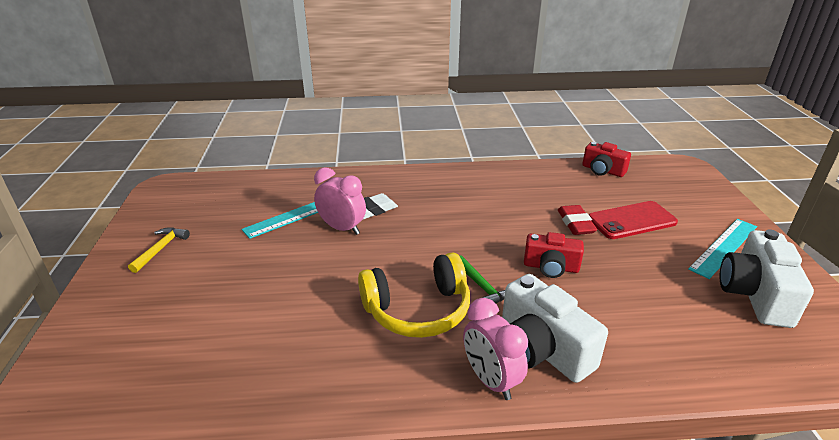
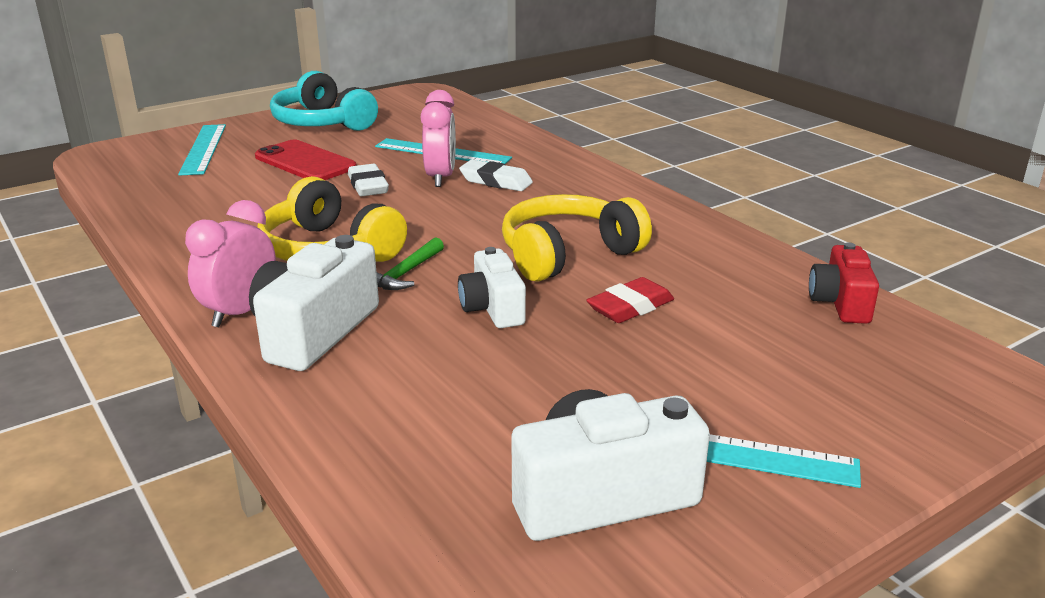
camera: 60 degrees right, 5 degrees down
yellow hammer [128,227,190,273] -> turquoise headphones [270,71,378,131]
red camera [524,232,584,278] -> white camera [458,247,526,328]
red phone [589,201,678,239] -> red phone moved to [255,140,357,180]
none -> turquoise ruler [178,124,226,176]
none -> white eraser [348,164,389,196]
none -> yellow headphones [502,194,652,282]

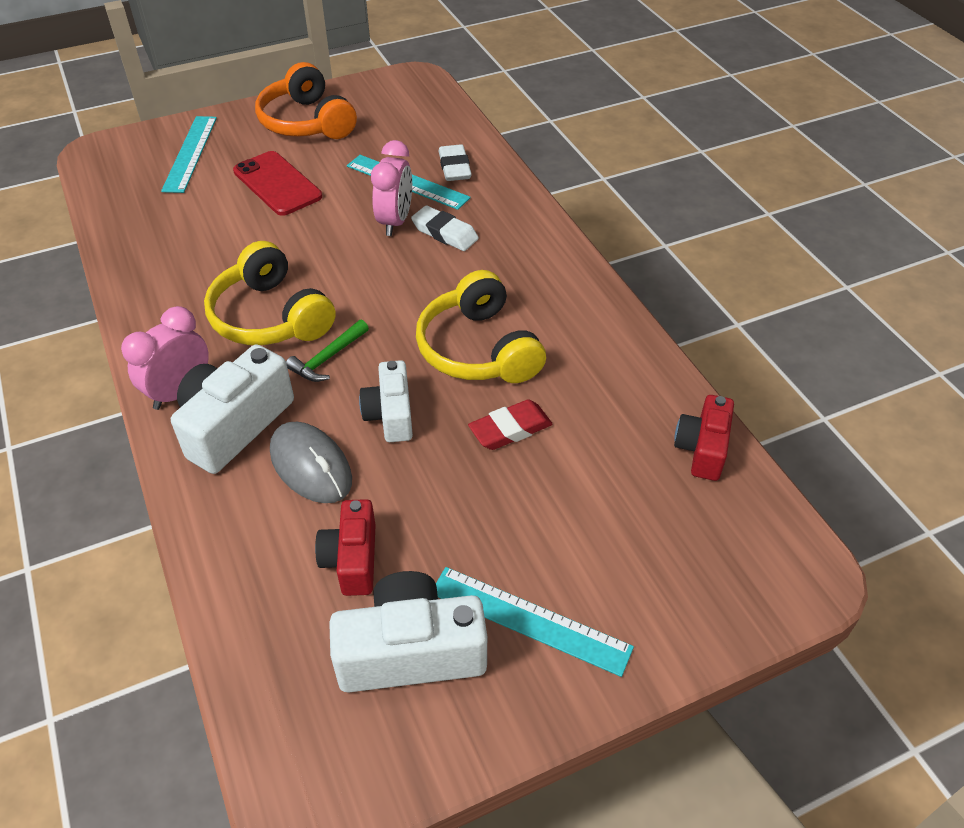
camera: 10 degrees right, 20 degrees up
turquoise headphones [270,71,378,131] -> orange headphones [255,62,357,139]
white eraser [348,164,389,196] -> white eraser moved to [438,144,472,181]
yellow headphones [502,194,652,282] -> yellow headphones turned 90 degrees counterclockwise [416,270,546,383]
none -> grey mouse [270,422,352,503]
none -> red camera [315,499,376,596]

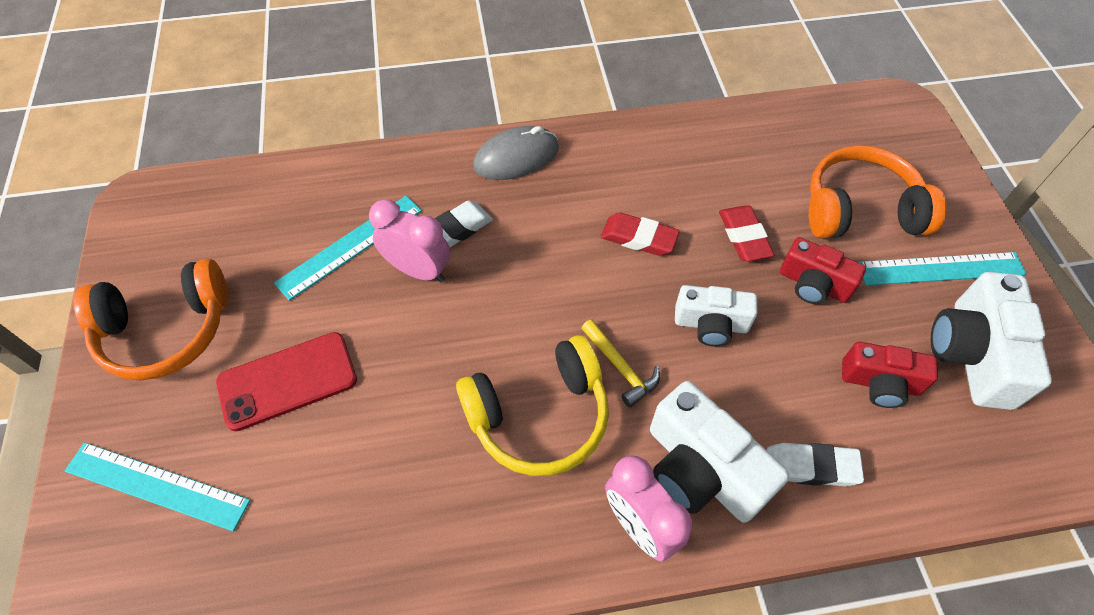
camera: 75 degrees left, 10 degrees up
grey mouse [270,422,352,503] -> grey mouse moved to [473,126,559,180]
green hammer [286,320,369,382] -> yellow hammer [581,319,660,407]
yellow headphones [416,270,546,383] -> red eraser [601,212,680,256]
turquoise ruler [436,567,634,677] -> turquoise ruler turned 45 degrees clockwise [859,252,1027,285]
white eraser [438,144,472,181] -> white eraser moved to [767,443,864,486]
red camera [674,395,734,481] -> red camera moved to [780,237,866,304]
none -> orange headphones [809,145,947,238]

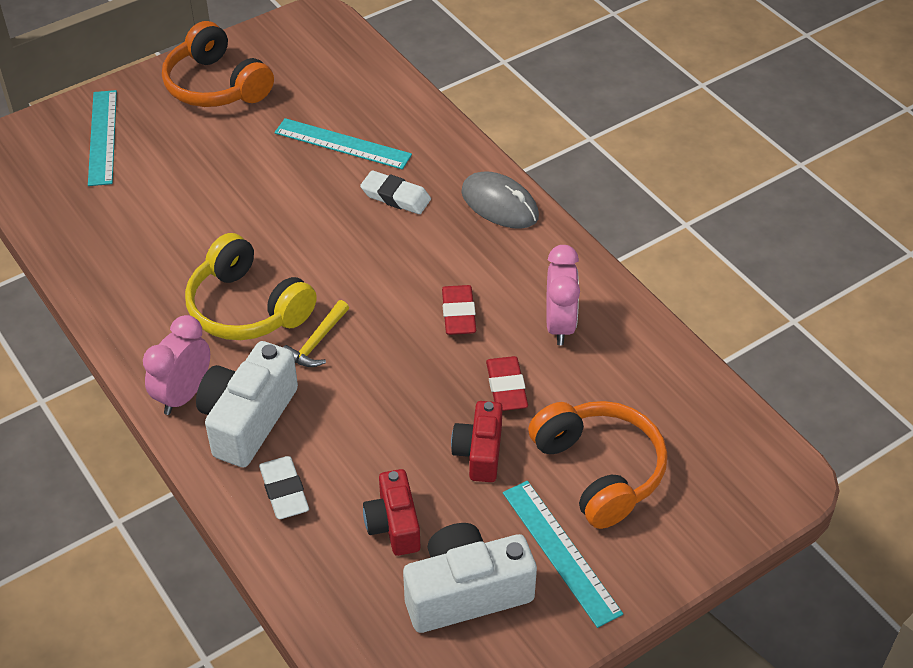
camera: 65 degrees right, 10 degrees down
red phone [216,332,357,431] -> none
pink clock [369,199,450,282] -> pink clock moved to [546,245,580,346]
white camera [675,285,757,346] -> none
red eraser [719,205,774,261] -> red eraser turned 60 degrees counterclockwise [486,356,528,411]

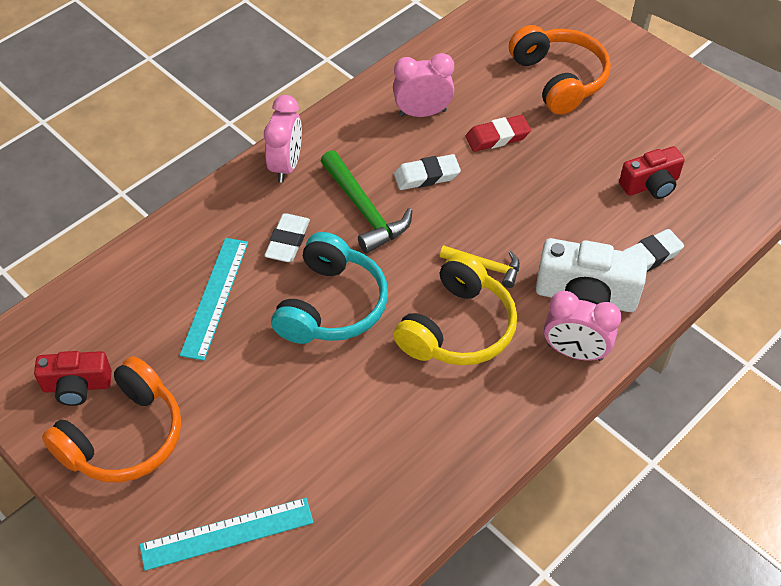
camera: 100 degrees left, 5 degrees up
white camera [403,523,537,633] -> none
red eraser [442,285,476,335] -> white eraser [394,154,461,190]
red camera [451,401,503,482] -> red camera moved to [34,351,112,406]
grey mouse [461,171,539,229] -> pink clock [264,95,302,183]
turquoise ruler [503,481,623,628] -> none
orange headphones [528,401,667,529] -> orange headphones turned 105 degrees clockwise [509,25,611,115]
none -> turquoise headphones [271,232,388,344]
none -> green hammer [321,150,412,253]

